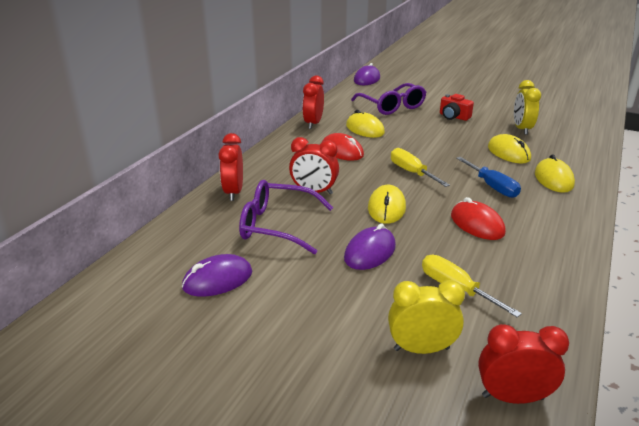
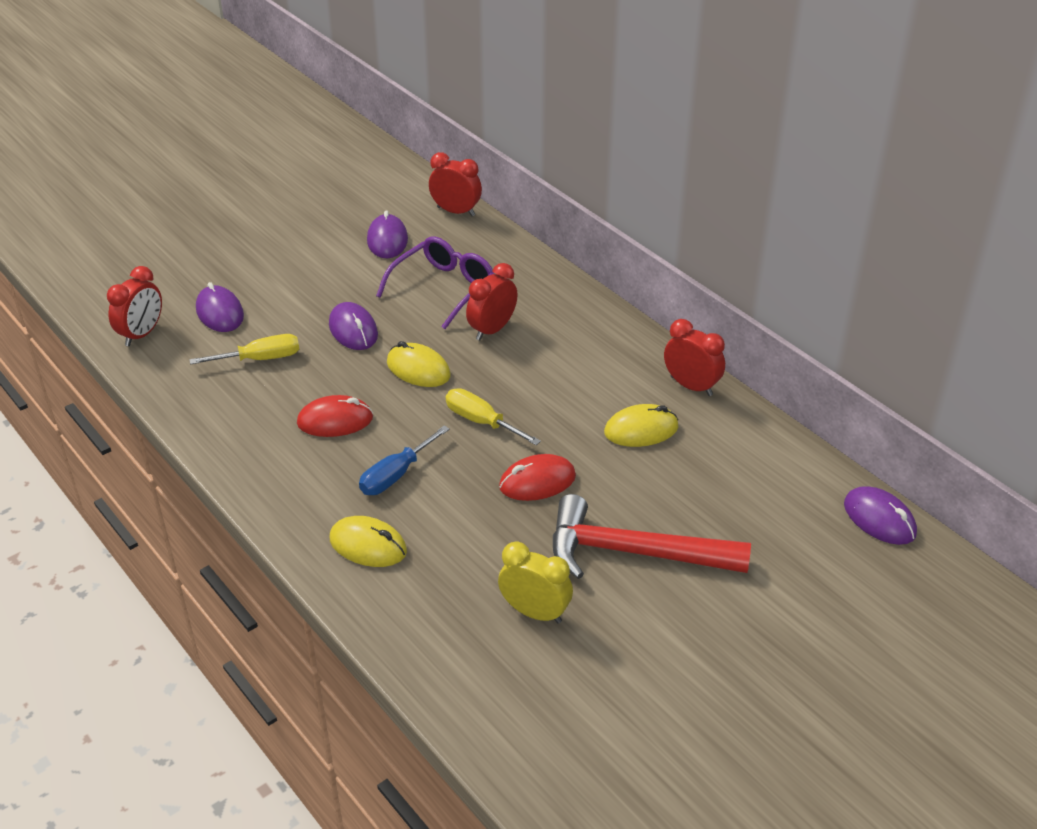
camera: 115 degrees right, 10 degrees up
red clock [219,133,243,201] -> red clock moved to [429,152,482,217]
red mouse [322,133,364,161] -> red mouse moved to [499,454,576,501]
purple glasses [351,83,426,115] -> none
yellow clock [388,280,465,354] -> purple mouse [196,282,244,332]
yellow screwdriver [391,148,450,187] -> yellow screwdriver turned 135 degrees counterclockwise [446,388,541,445]
red camera [440,94,474,121] -> red hammer [553,494,751,579]
blue screwdriver [456,157,521,198] -> blue screwdriver turned 45 degrees counterclockwise [359,425,450,495]
yellow mouse [488,134,531,164] -> none

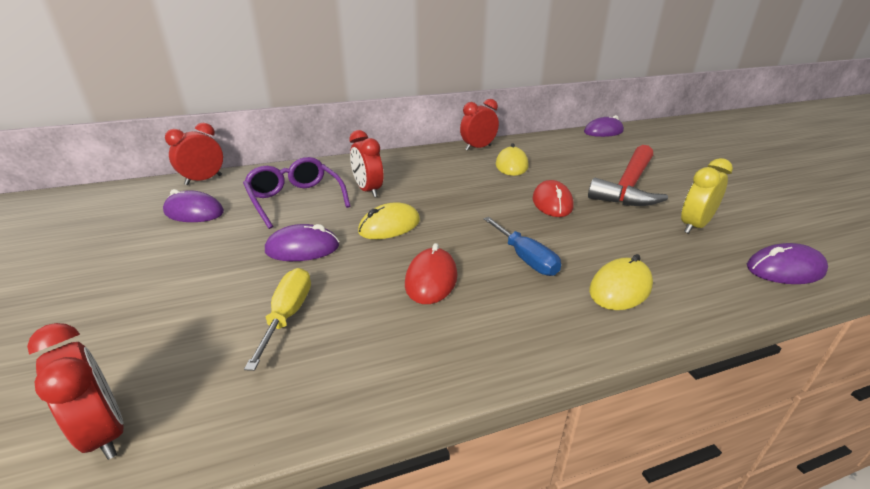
camera: 70 degrees left, 10 degrees down
purple mouse [196,282,244,332] -> purple mouse moved to [747,243,828,284]
yellow screwdriver [446,388,541,445] -> none

